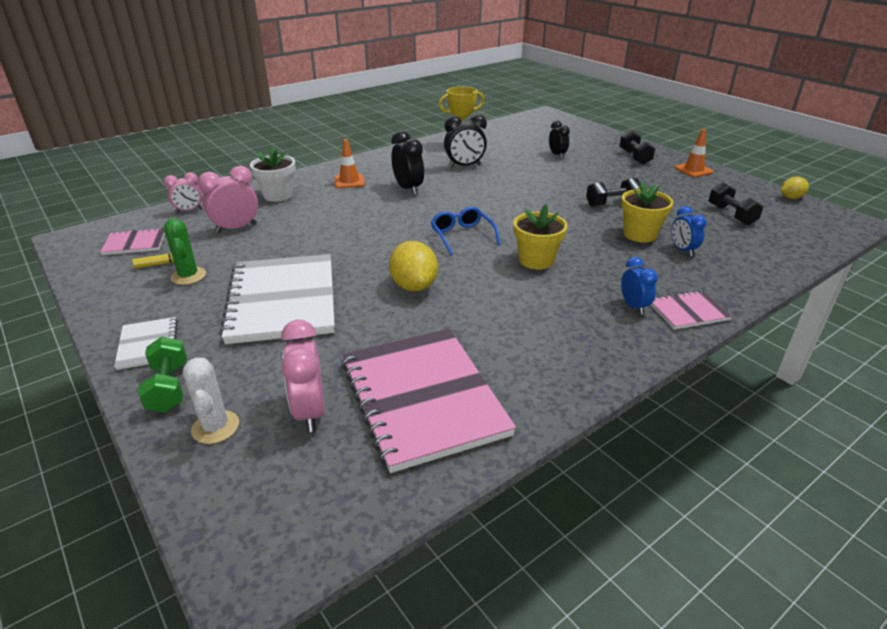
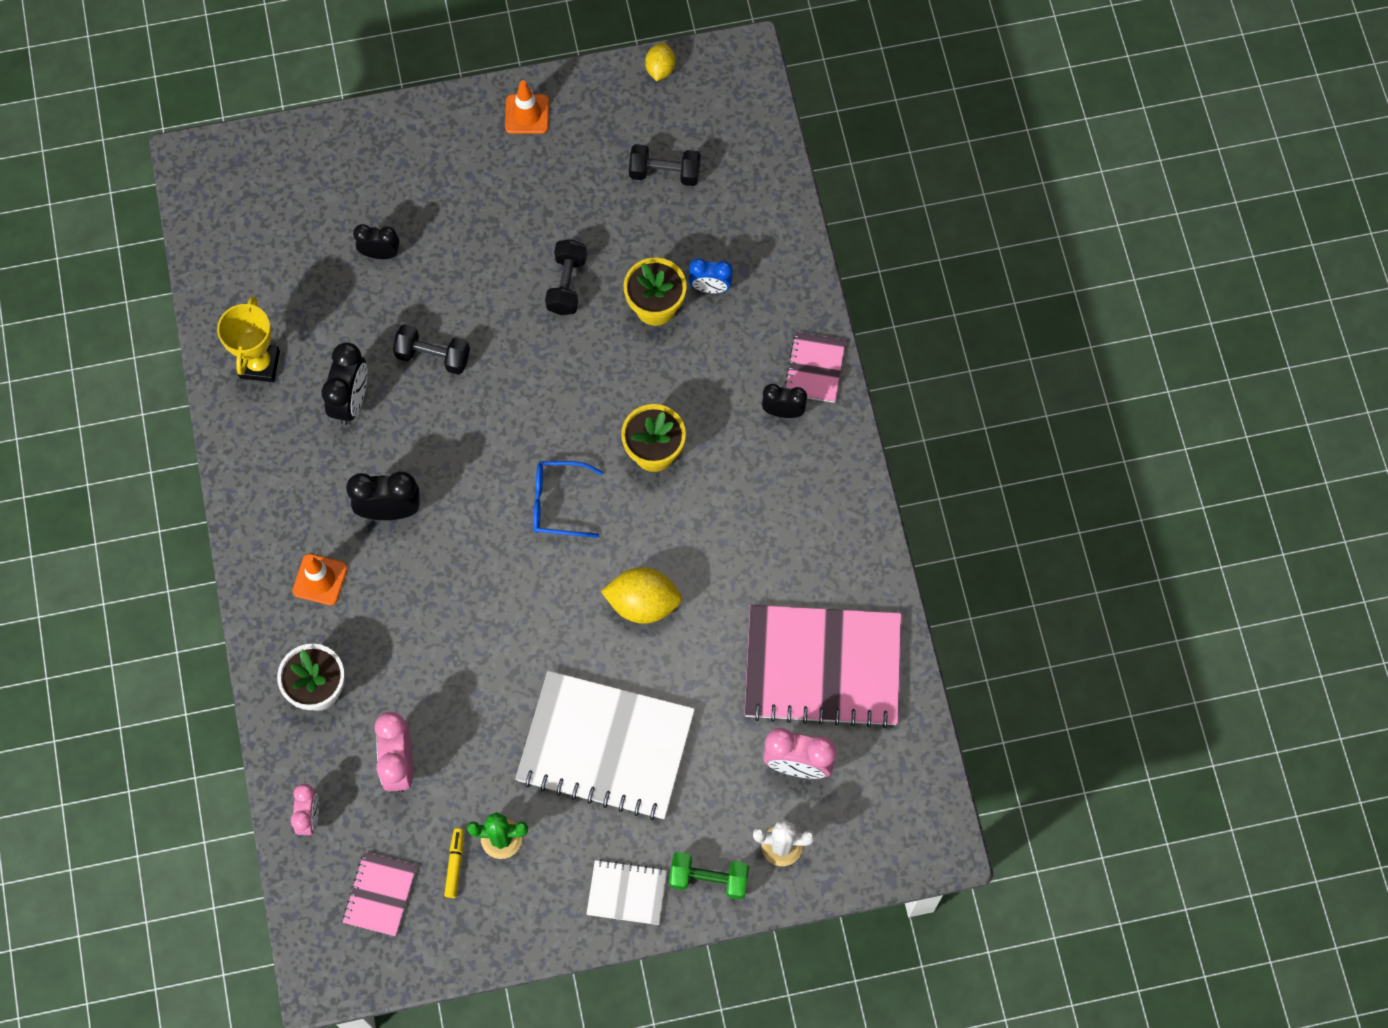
camera: 65 degrees left, 35 degrees up
black dumbbell [619,130,655,165] -> black dumbbell moved to [393,324,470,375]
blue clock [621,257,658,315] -> black clock [762,384,807,418]

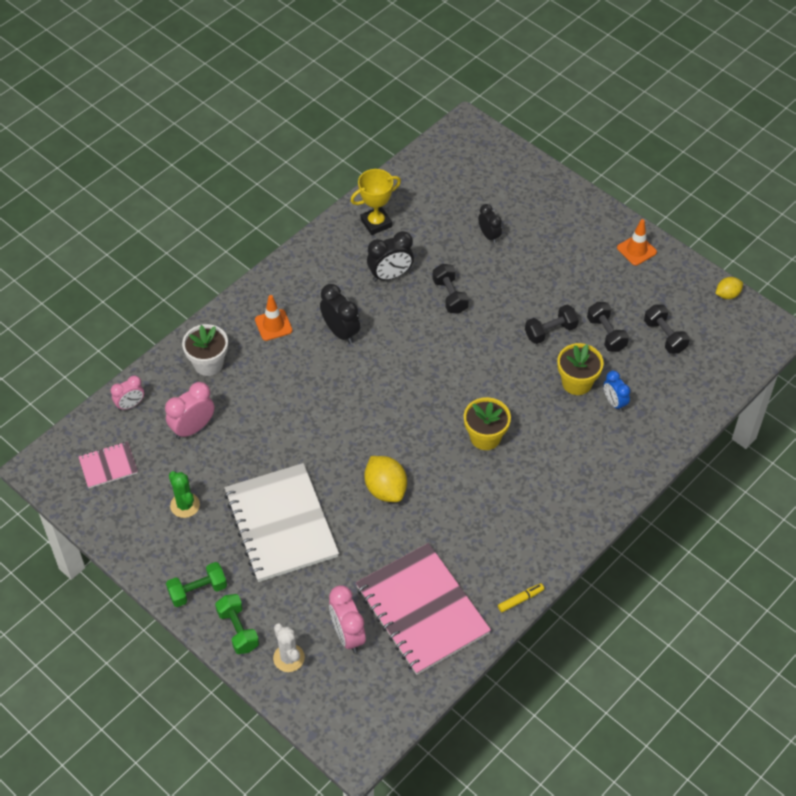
camera: 55 degrees right, 15 degrees down
yellow marker [444,828,464,898] -> yellow marker moved to [498,583,544,612]
blue glasses [533,461,603,538] -> none
white notebook [586,859,667,925] -> green dumbbell [166,562,227,607]
black clock [762,384,807,418] -> none
pink notebook [785,332,846,403] -> none
none -> black dumbbell [587,302,629,352]

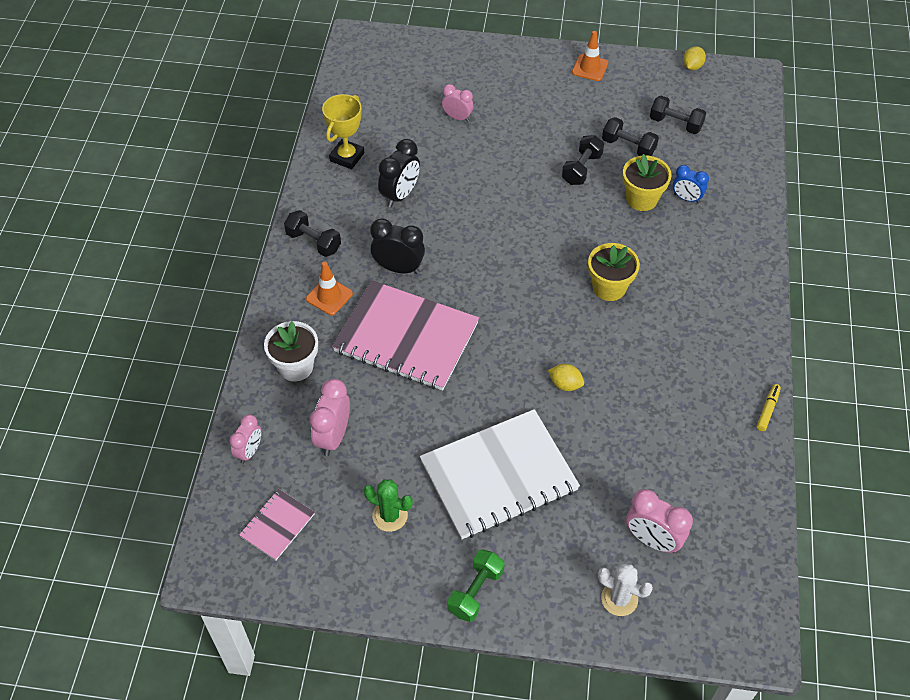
camera: 35 degrees left, 0 degrees up
green dumbbell [215,594,259,654] -> none
white notebook [224,463,339,582] -> white notebook turned 60 degrees counterclockwise [420,409,580,539]
pink notebook [356,543,491,675] -> pink notebook moved to [332,280,479,391]
yellow lemon [364,456,407,502] -> yellow lemon [548,364,584,391], size x0.59
black dumbbell [432,264,469,314] -> black dumbbell moved to [284,210,341,257]
black clock [478,204,502,244] -> pink clock [442,84,473,122]

